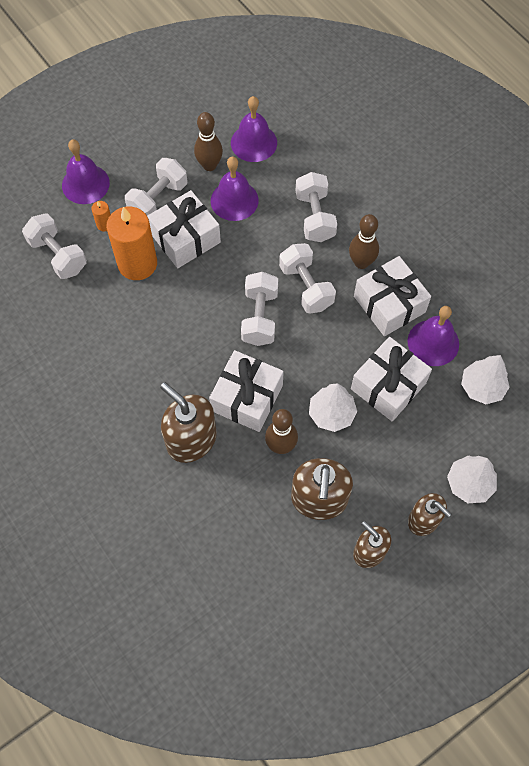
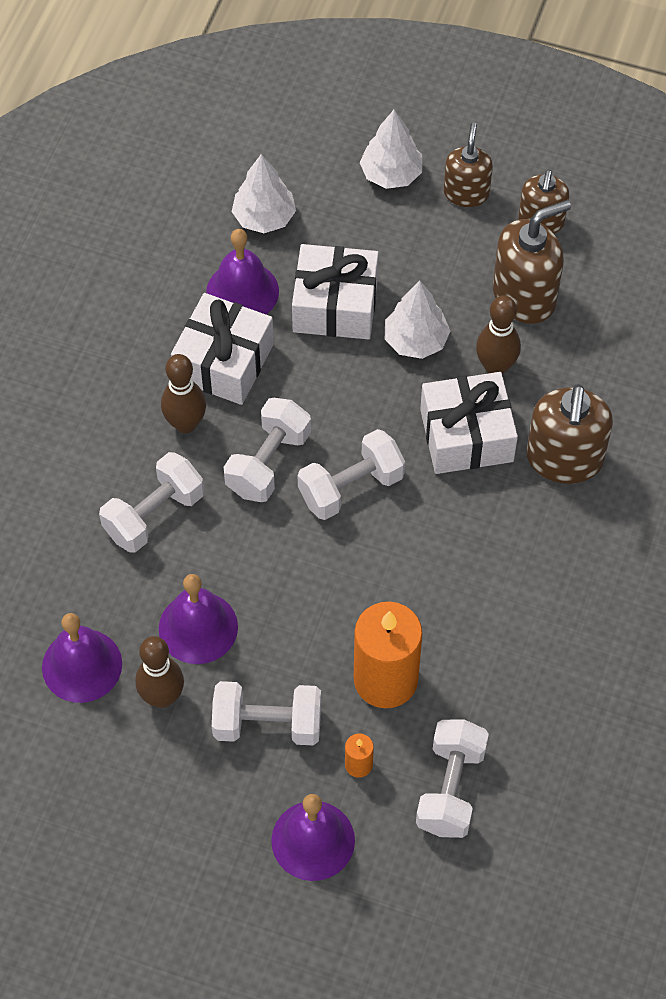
camera: 125 degrees left, 5 degrees down
white gift [147,190,221,268] -> none

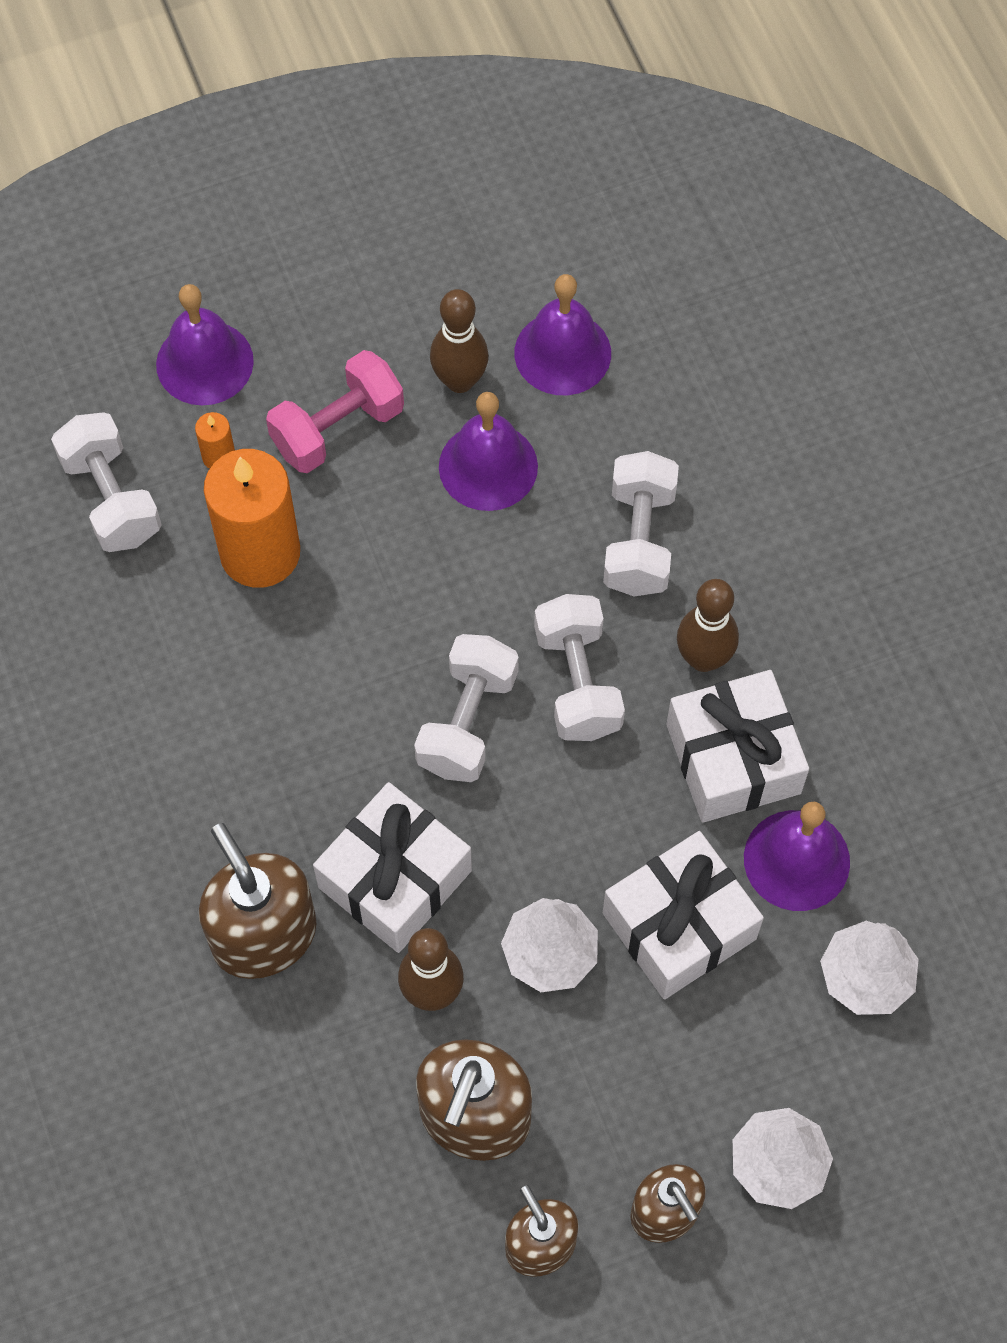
camera: 140 degrees right, 5 degrees up
white dumbbell [212,681,321,746] -> pink dumbbell [266,350,404,473]

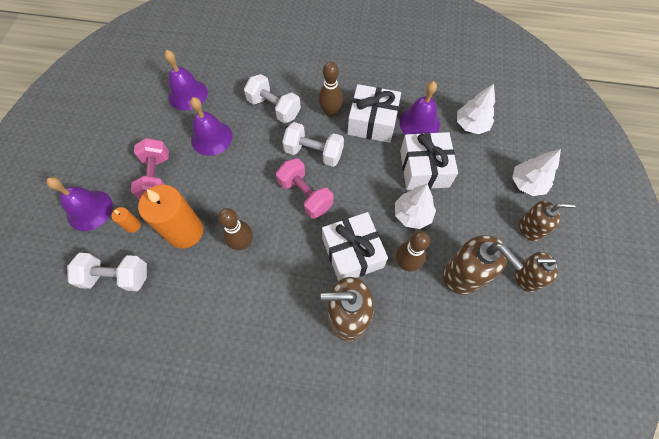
camera: 60 degrees left, 0 degrees up
white dumbbell [414,634,519,782] -> pink dumbbell [276,158,333,219]
brown bowling pin [430,289,489,393] -> brown bowling pin moved to [218,208,253,250]

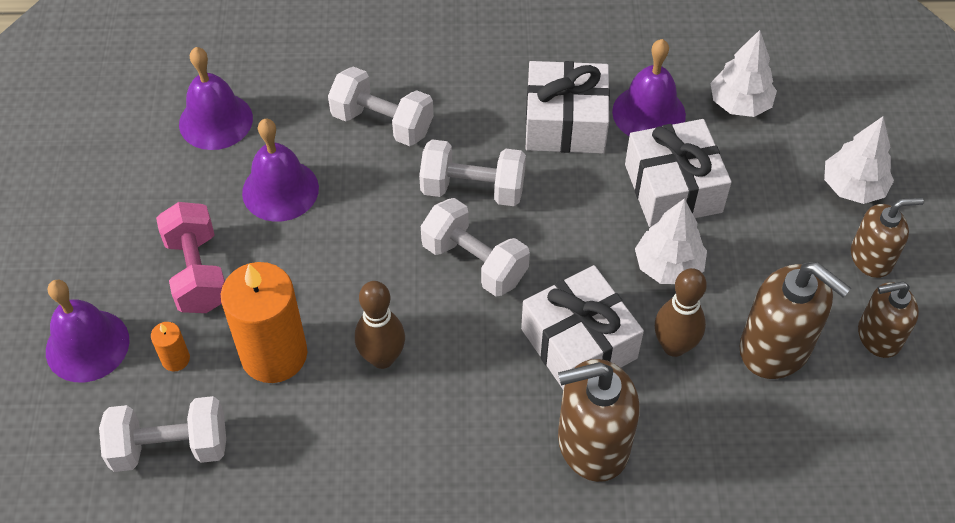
camera: 10 degrees left, 10 degrees down
pink dumbbell [276,158,333,219] -> white dumbbell [421,198,530,296]
brown bowling pin [318,62,343,117] -> none

